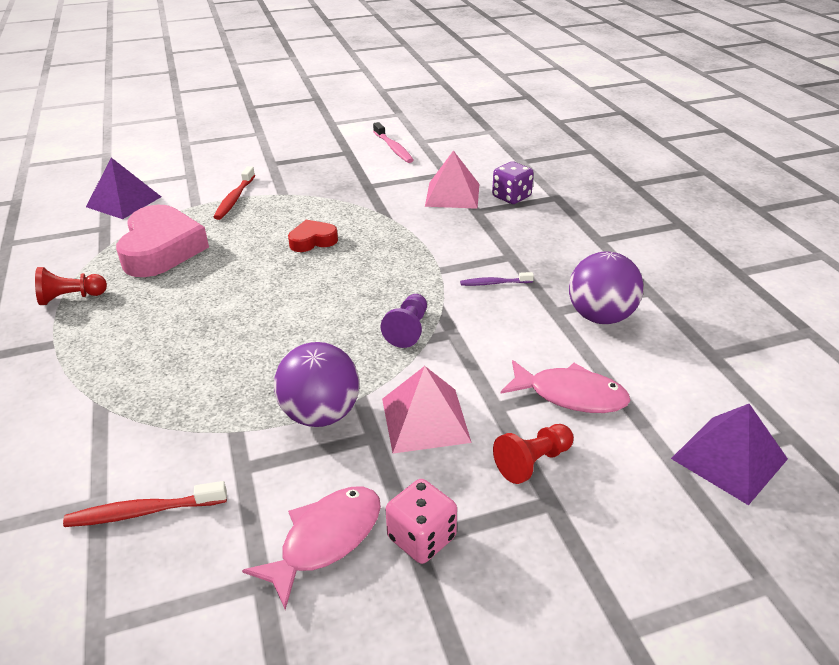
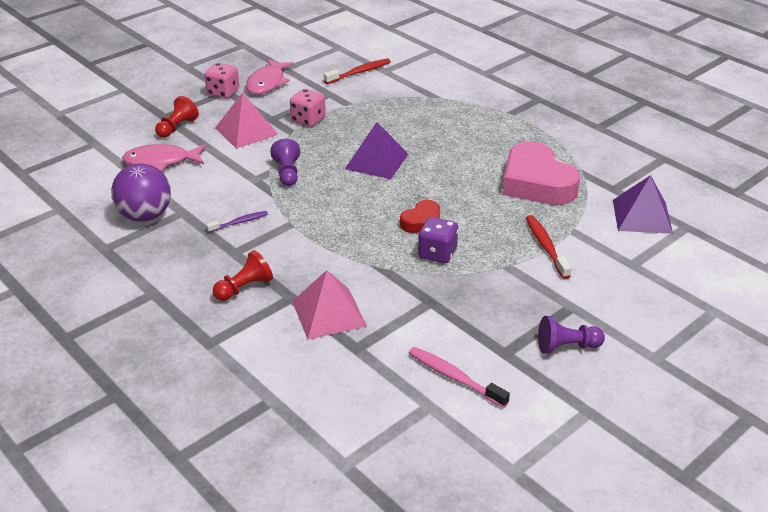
camera: 155 degrees right, 0 degrees up
red pawn [35,267,107,305] -> red pawn moved to [213,250,273,301]
purple ball [274,342,360,427] -> pink dice [290,89,326,127]
purple dice [492,161,534,204] -> purple dice moved to [418,217,458,263]
purple pyramid [671,404,788,505] -> purple pyramid moved to [345,122,408,179]
none -> purple pawn [538,316,605,354]

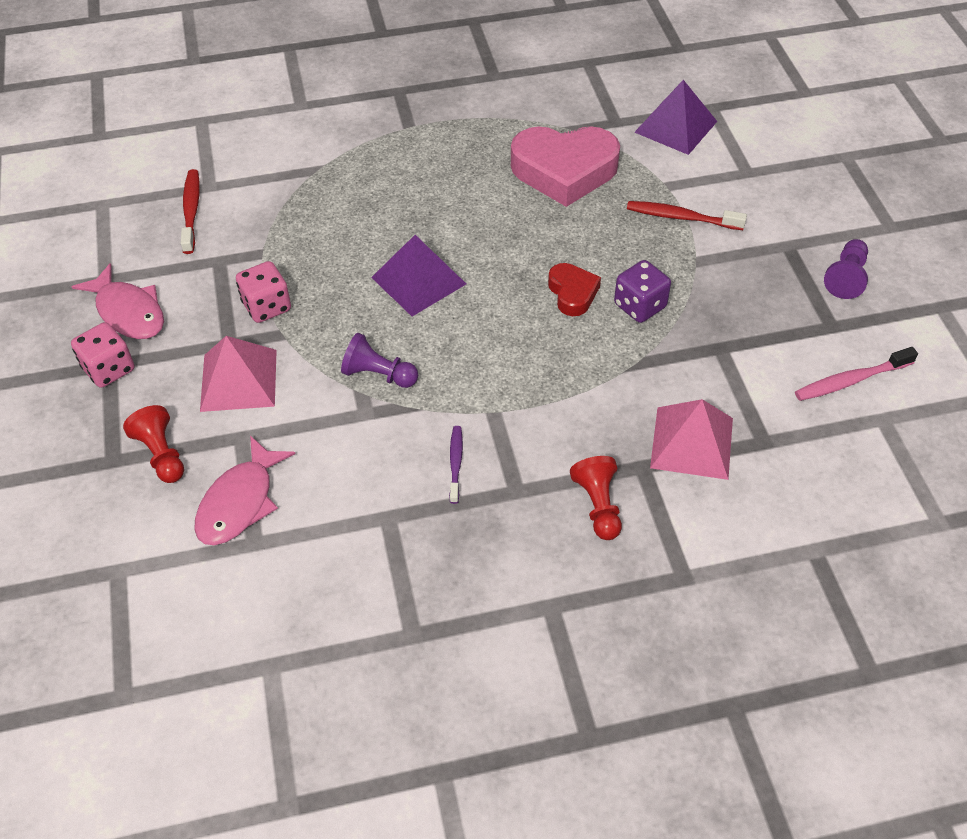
camera: 60 degrees left, 15 degrees up
purple ball [111,163,171,222] -> none

